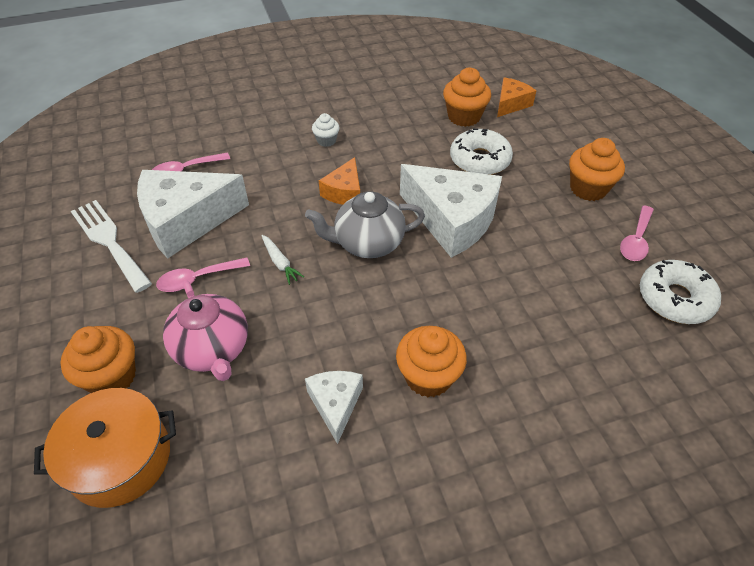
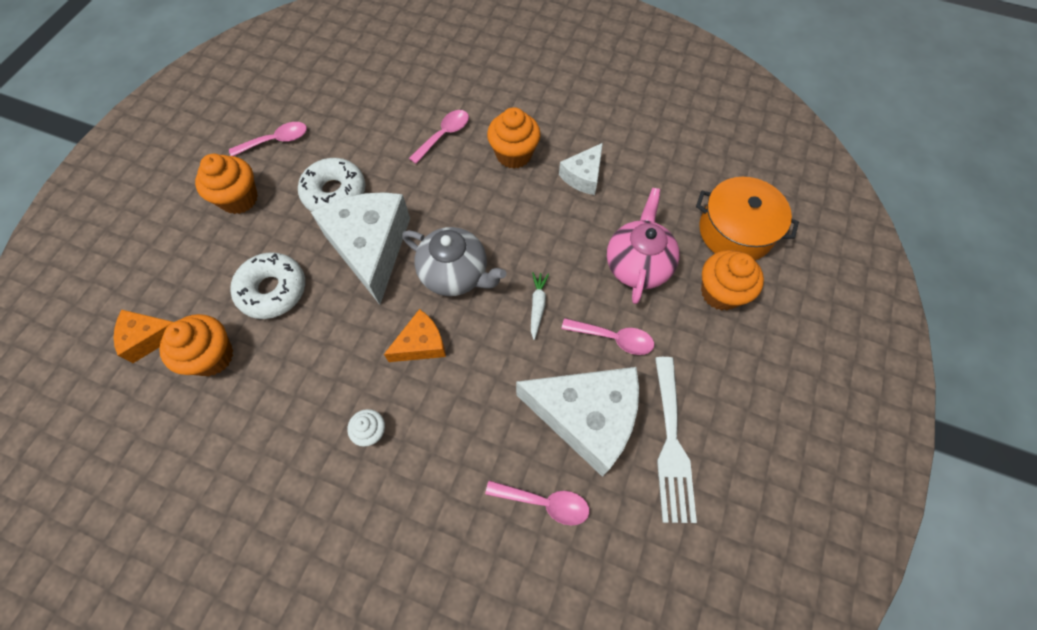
camera: 140 degrees left, 15 degrees up
white donut [640,260,721,324] -> white donut moved to [298,158,365,212]
none -> pink spoon [409,110,469,164]

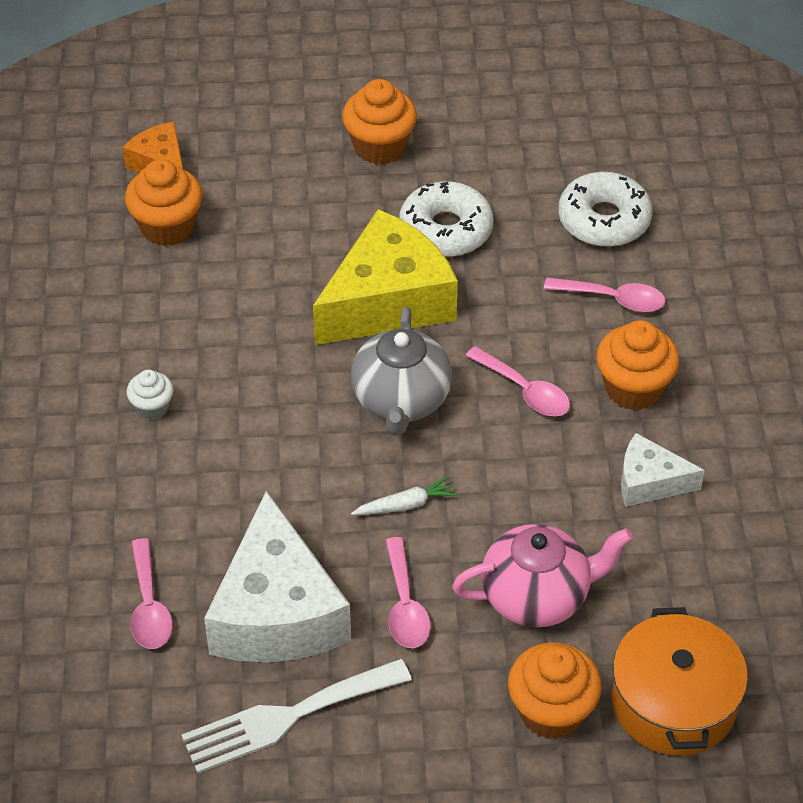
camera: 65 degrees right, 15 degrees down
pink spoon [229,122,307,156] -> pink spoon moved to [465,346,570,417]
white donut [230,252,305,319] -> white donut moved to [558,172,652,247]
white cheese [311,192,410,305] -> yellow cheese [313,209,458,345]
orange cheese [384,309,446,362] -> none

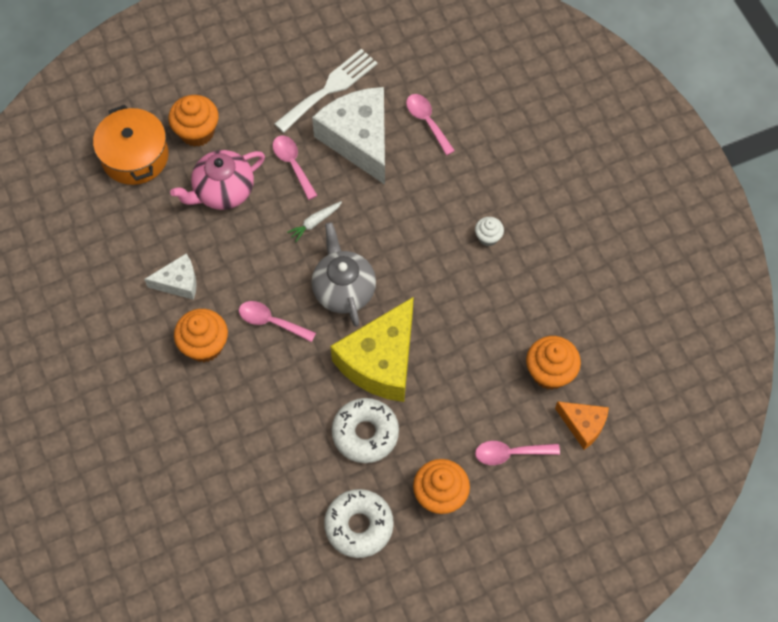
camera: 160 degrees right, 15 degrees up
pink spoon [544,277,665,312] -> pink spoon moved to [475,441,560,465]
white donut [558,172,652,247] -> white donut moved to [324,489,394,558]

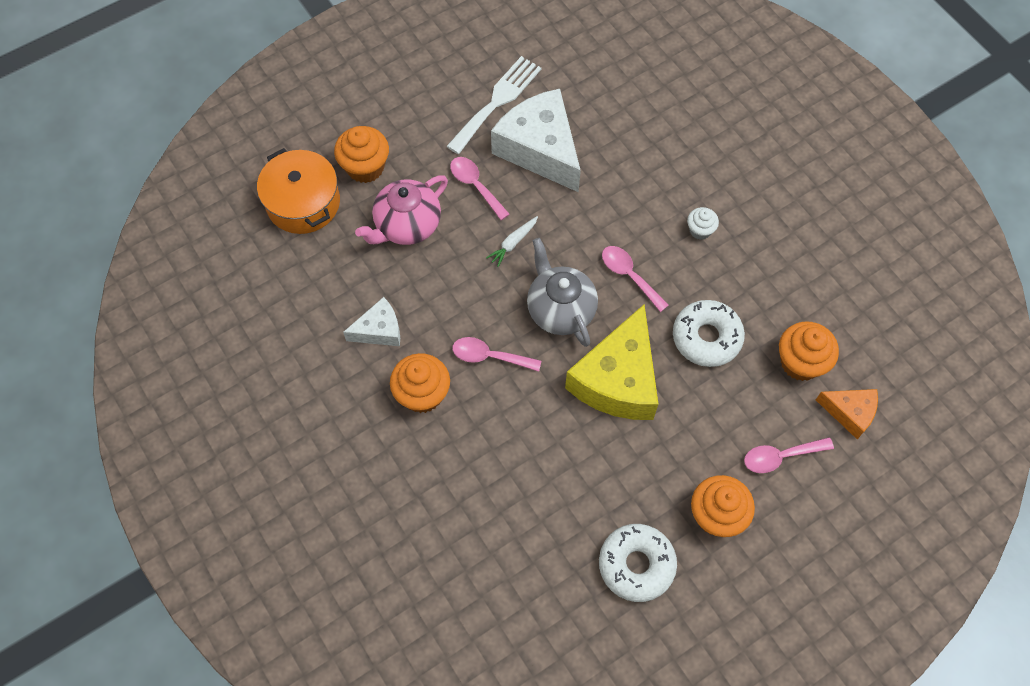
camera: 10 degrees left, 0 degrees up
white donut [332,398,399,463] -> white donut moved to [673,300,745,367]
pink spoon [406,94,455,155] -> pink spoon moved to [602,246,669,312]

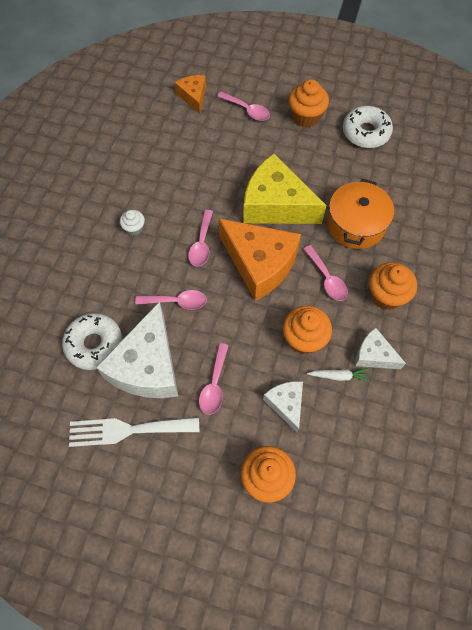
camera: 130 degrees left, 0 degrees up
orange pot [257,148,340,234] -> orange pot moved to [327,179,394,249]
pink teapot [355,175,448,245] -> white cheese [263,381,303,432]
white carrot [486,216,538,267] -> white carrot moved to [307,368,369,382]
grey teapot [527,238,598,347] -> orange cheese [219,219,301,301]
yellow cheese [565,305,658,420] -> yellow cheese turned 135 degrees counterclockwise [243,154,327,224]
white donut [673,300,745,367] -> white donut moved to [62,313,122,370]
orange cupcake [779,321,839,381] -> orange cupcake moved to [283,306,332,354]
none -> pink spoon [135,290,207,310]

